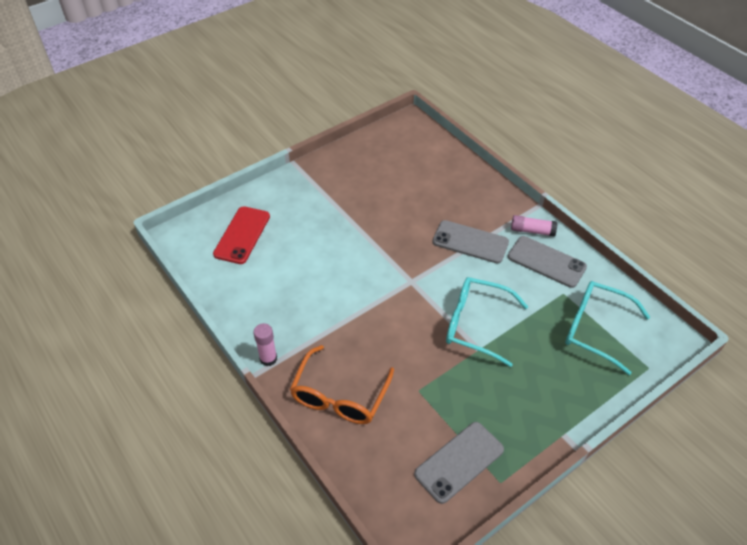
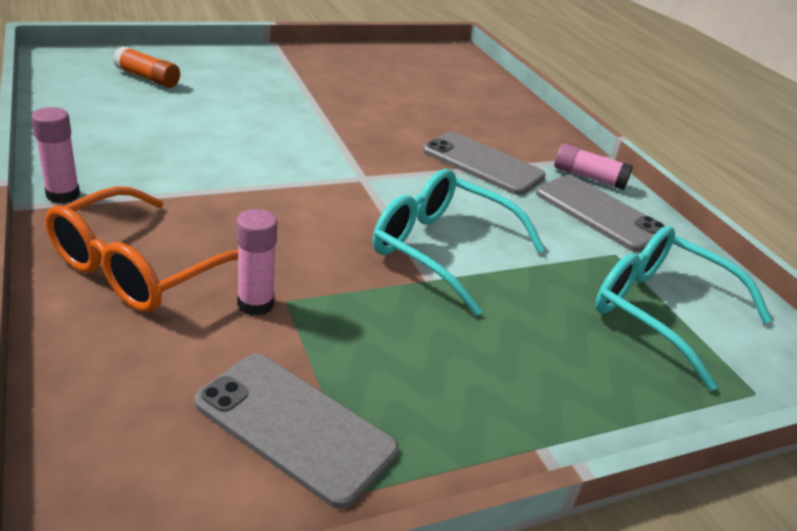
camera: 10 degrees right, 15 degrees down
red phone [213,206,270,264] -> orange glue stick [113,46,180,88]
grey phone [414,422,504,504] -> grey phone turned 60 degrees clockwise [194,354,399,509]
none -> pink glue stick [237,209,277,316]

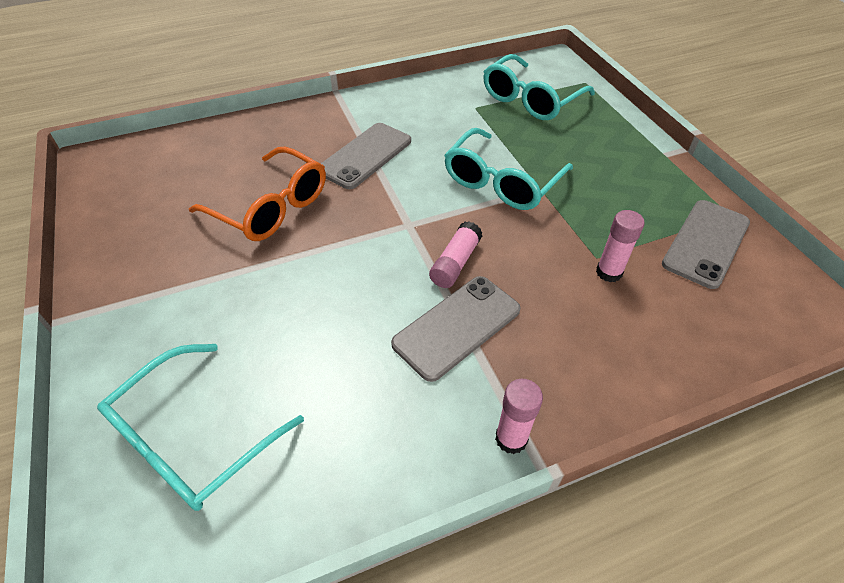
camera: 85 degrees left, 15 degrees up
orange glasses [45,186,238,313] -> orange glasses moved to [189,147,326,241]
orange glue stick [113,46,180,88] -> turquoise glasses [97,344,304,511]
grey phone [536,175,665,252] -> grey phone moved to [391,276,521,382]
pink glue stick [554,144,633,190] -> pink glue stick moved to [429,221,482,288]

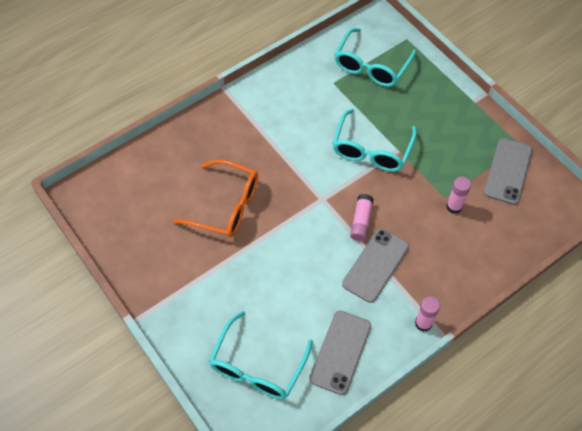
camera: 15 degrees left, 10 degrees up
grey phone [321,123,411,189] -> grey phone moved to [310,311,371,395]

